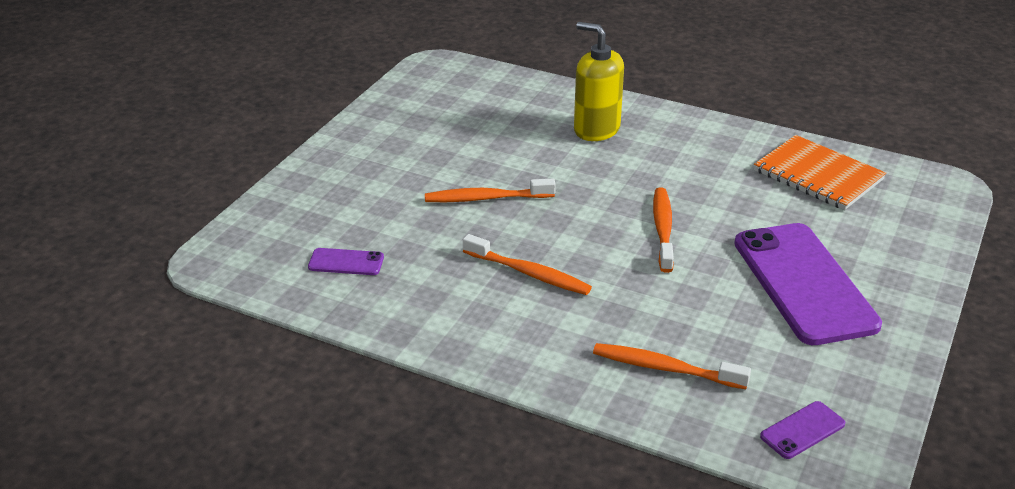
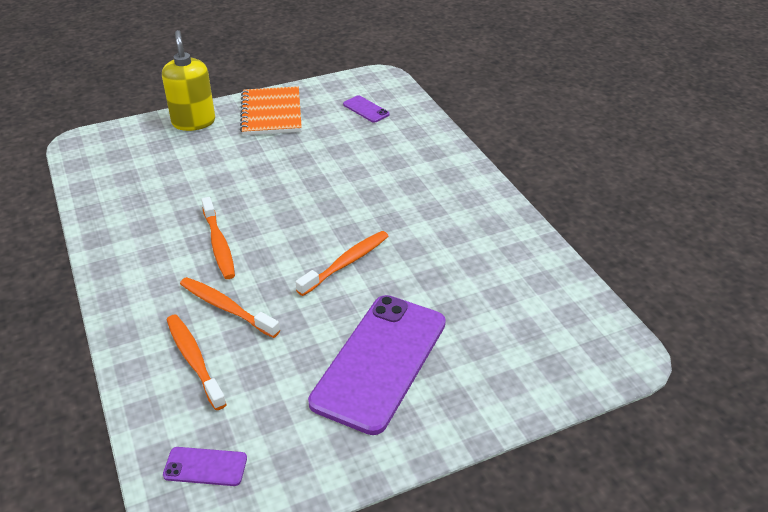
camera: 40 degrees right, 5 degrees up
purple phone [308,248,384,275] -> purple phone moved to [343,95,390,123]
orange toothbrush [425,179,556,202] -> orange toothbrush moved to [180,277,280,338]
yellow soap dispenser [574,22,624,141] -> yellow soap dispenser moved to [162,30,215,131]
orange notebook [754,135,886,210] -> orange notebook moved to [240,86,302,135]

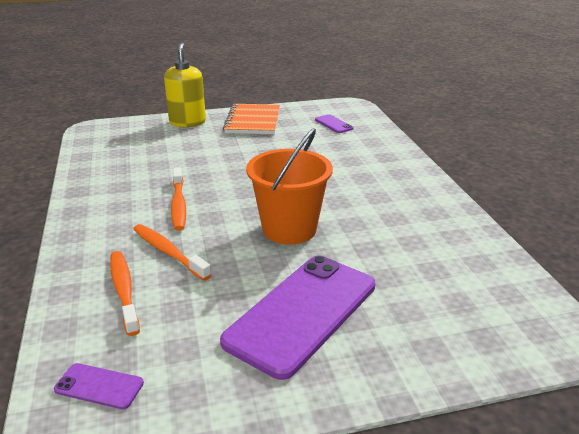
camera: 10 degrees right, 10 degrees down
orange toothbrush [296,231,388,296] -> orange bucket [246,128,333,245]

